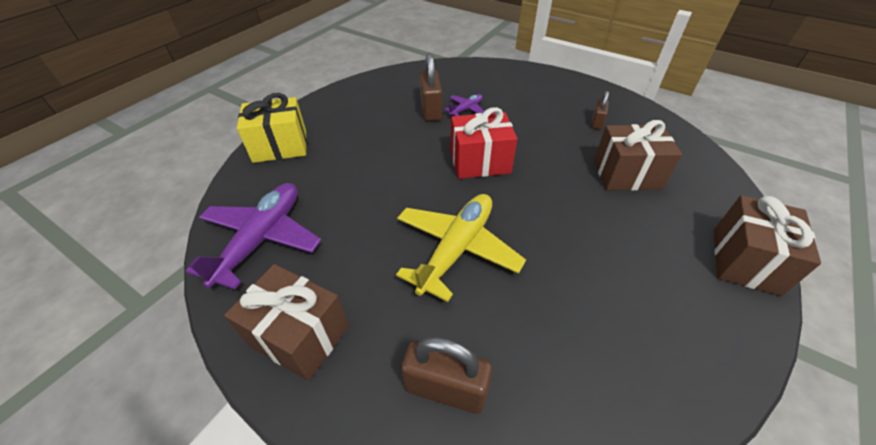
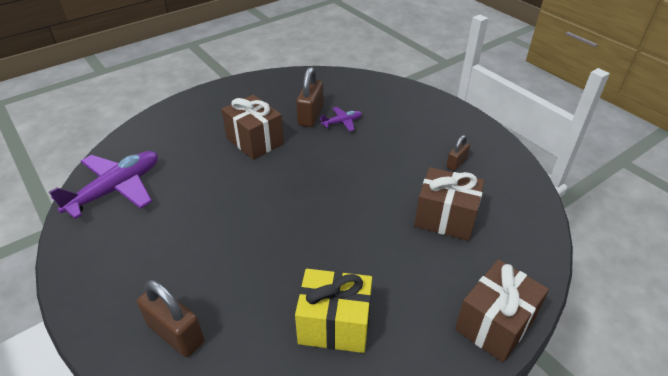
camera: 20 degrees right, 5 degrees down
brown gift [224,264,349,381] -> brown gift moved to [222,95,284,160]
yellow gift [237,93,307,163] -> yellow gift moved to [295,269,372,353]
yellow plane [396,194,526,302] -> none
red gift [451,107,517,179] -> none

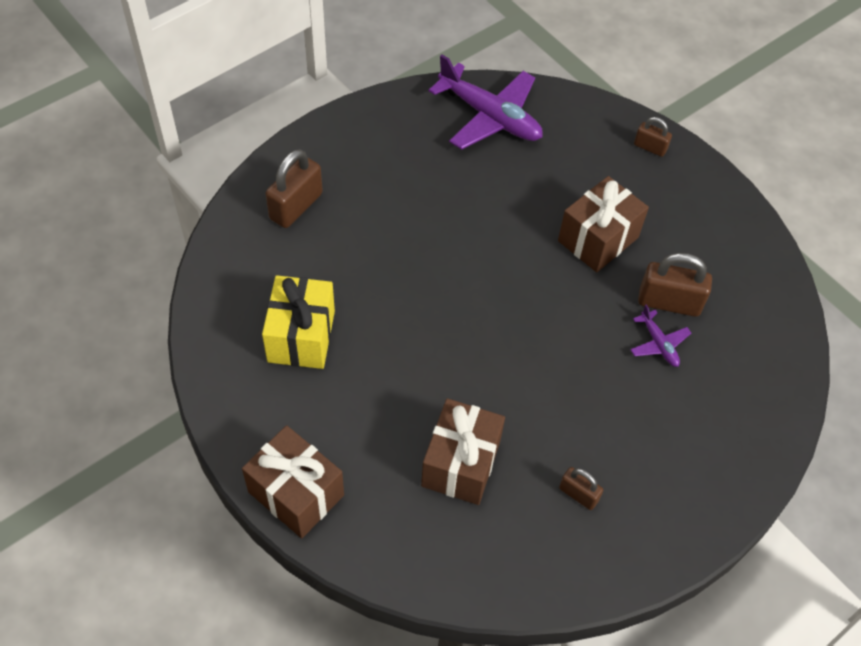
camera: 85 degrees right, 15 degrees up
none -> brown padlock [634,117,672,157]

